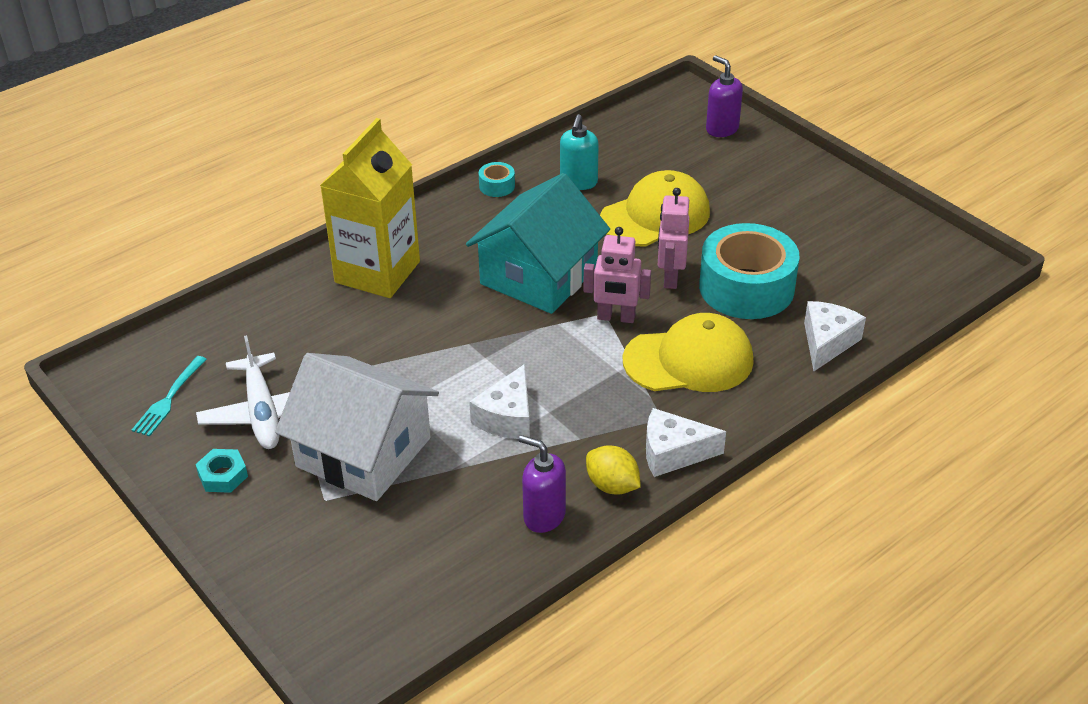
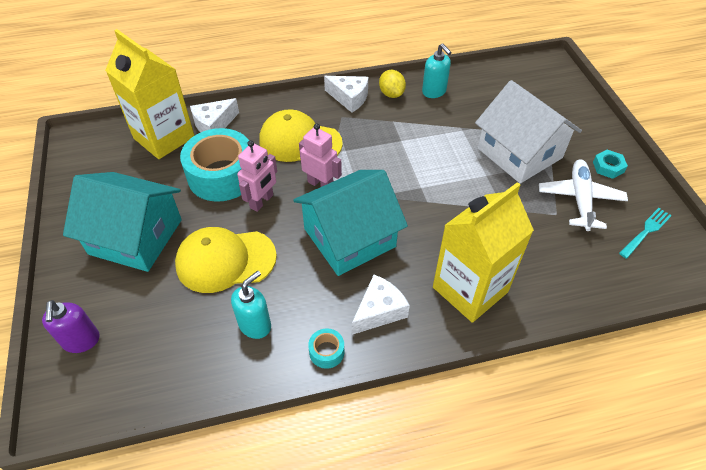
camera: 155 degrees left, 10 degrees up
white cheese [469,364,530,439] -> white cheese moved to [352,275,410,335]
purple soap dispenser [519,435,566,533] -> turquoise soap dispenser [422,44,452,98]
none -> turquoise house [63,172,182,272]
none -> yellow carton [105,29,195,159]

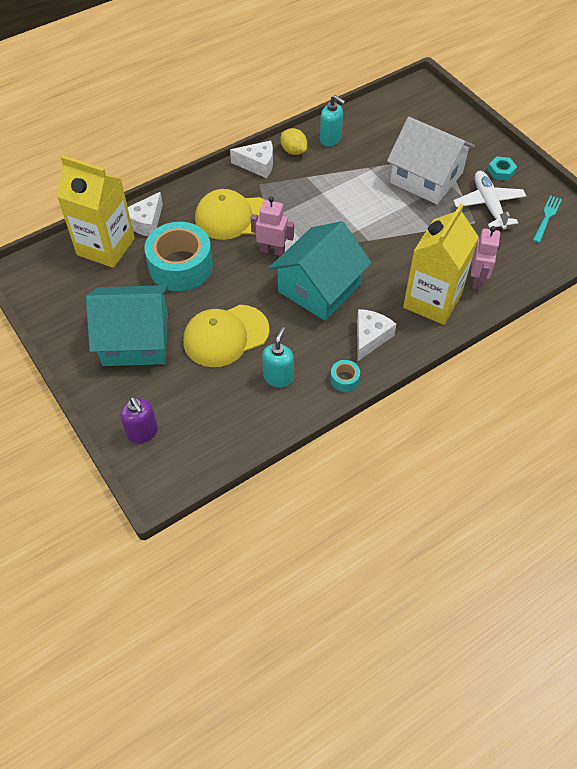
camera: 20 degrees left, 5 degrees up
pink robot [237,140,277,212] -> pink robot moved to [471,226,500,289]

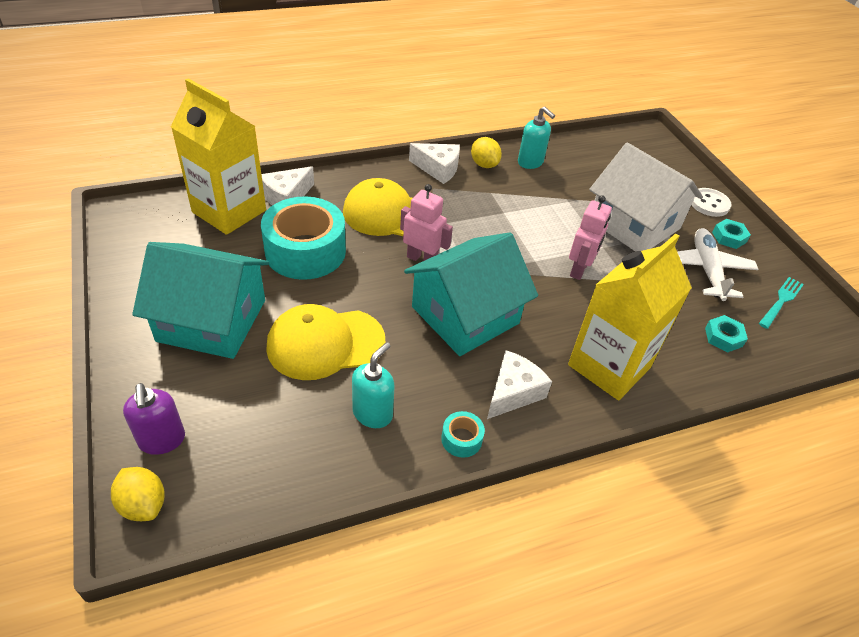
camera: 10 degrees right, 10 degrees down
pink robot [471,226,500,289] -> pink robot moved to [569,195,612,280]
none -> yellow lemon [111,467,165,521]
none -> white button [692,188,731,217]
none -> turquoise nut [705,315,748,352]

